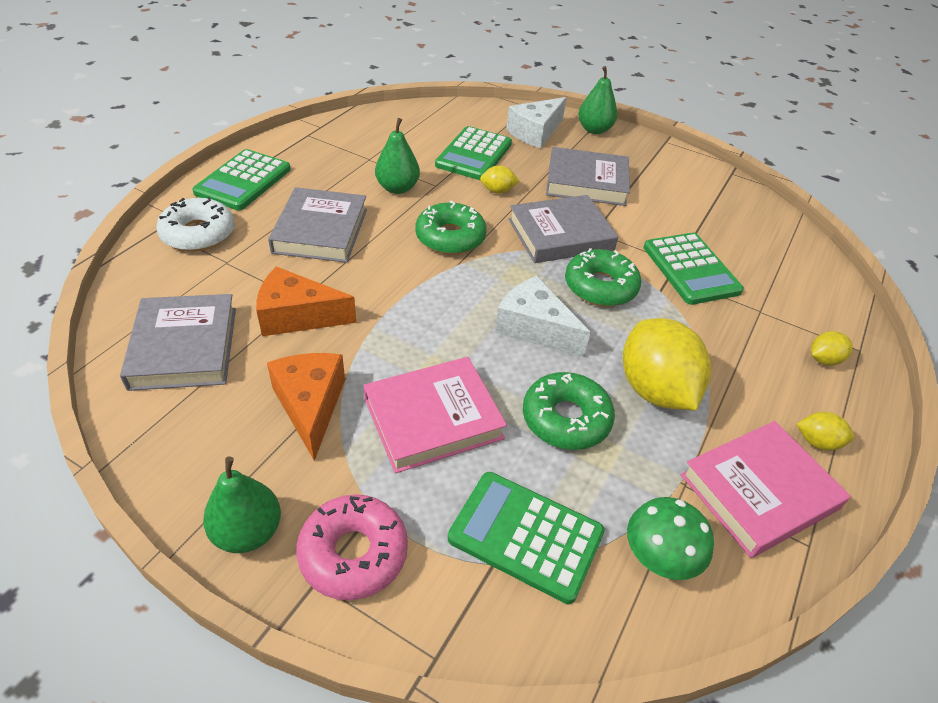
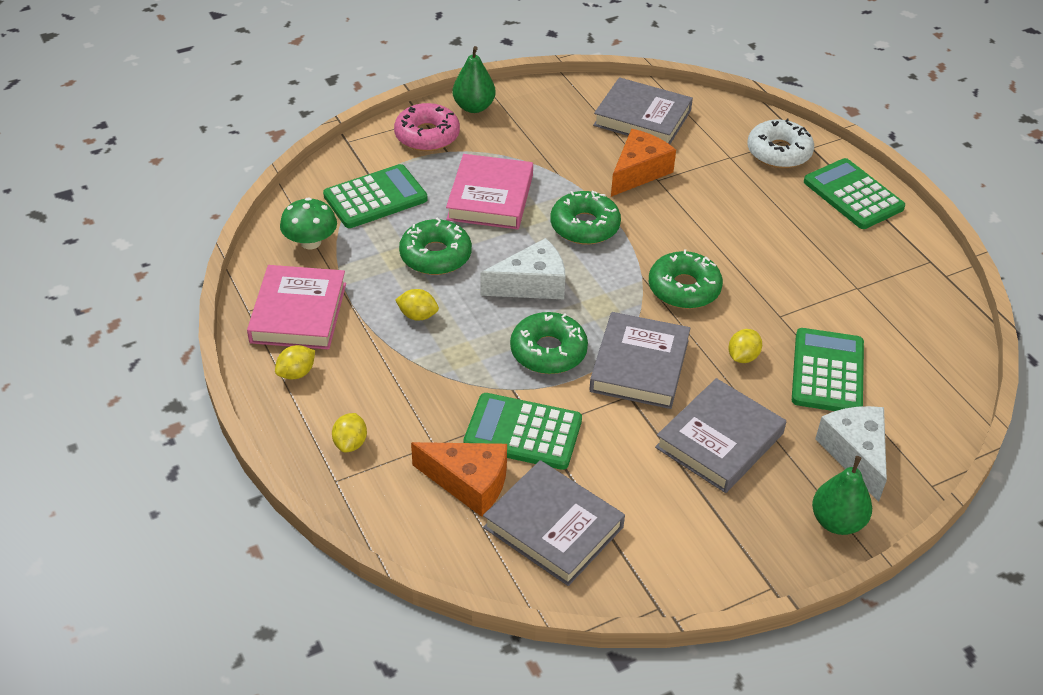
camera: 125 degrees right, 0 degrees up
orange cheese [267,353,345,461] -> orange cheese moved to [411,442,507,517]
grey book [268,187,367,263] -> grey book moved to [483,460,625,586]
green pear [375,118,420,194] -> none
green calculator [435,126,512,180] -> green calculator turned 45 degrees clockwise [792,328,864,411]
yellow lemon [623,318,711,410] -> yellow lemon [395,289,439,321], size x0.45
none -> green donut [550,191,621,245]

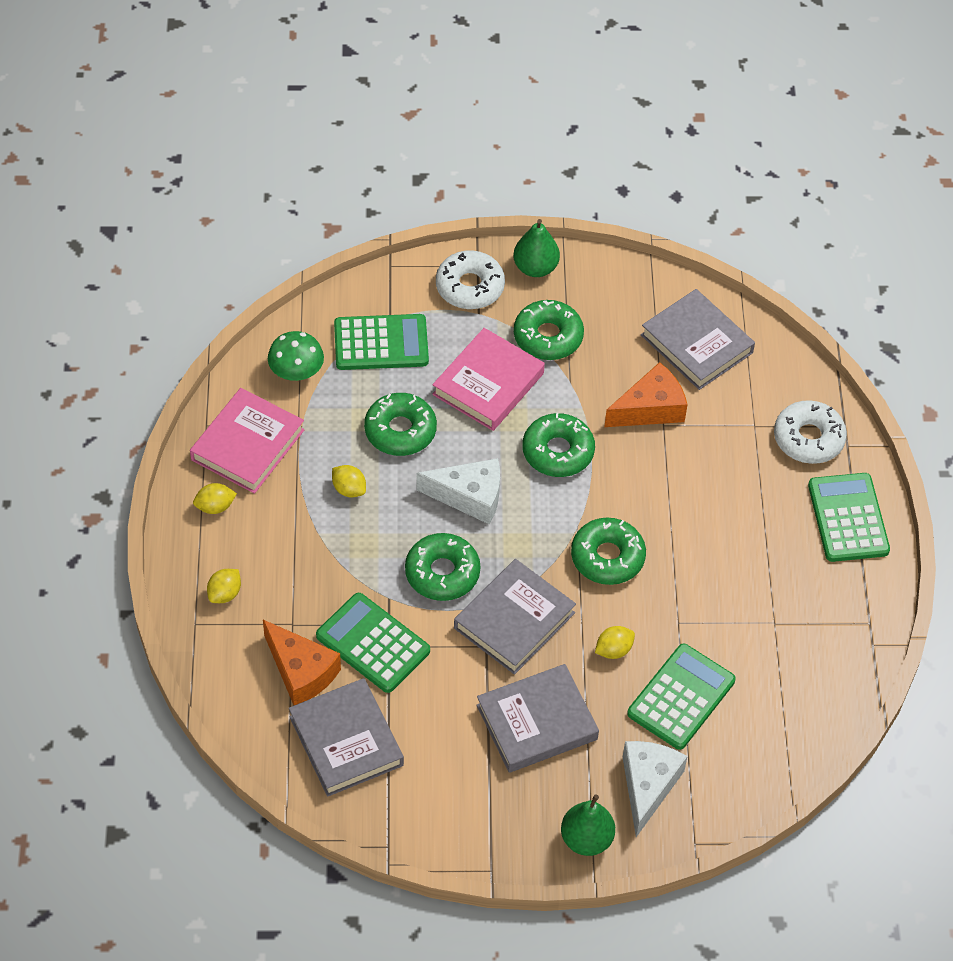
camera: 25 degrees right, 10 degrees up
pink donut [394,103,460,151] -> white donut [436,250,505,309]
none -> green donut [514,300,584,360]

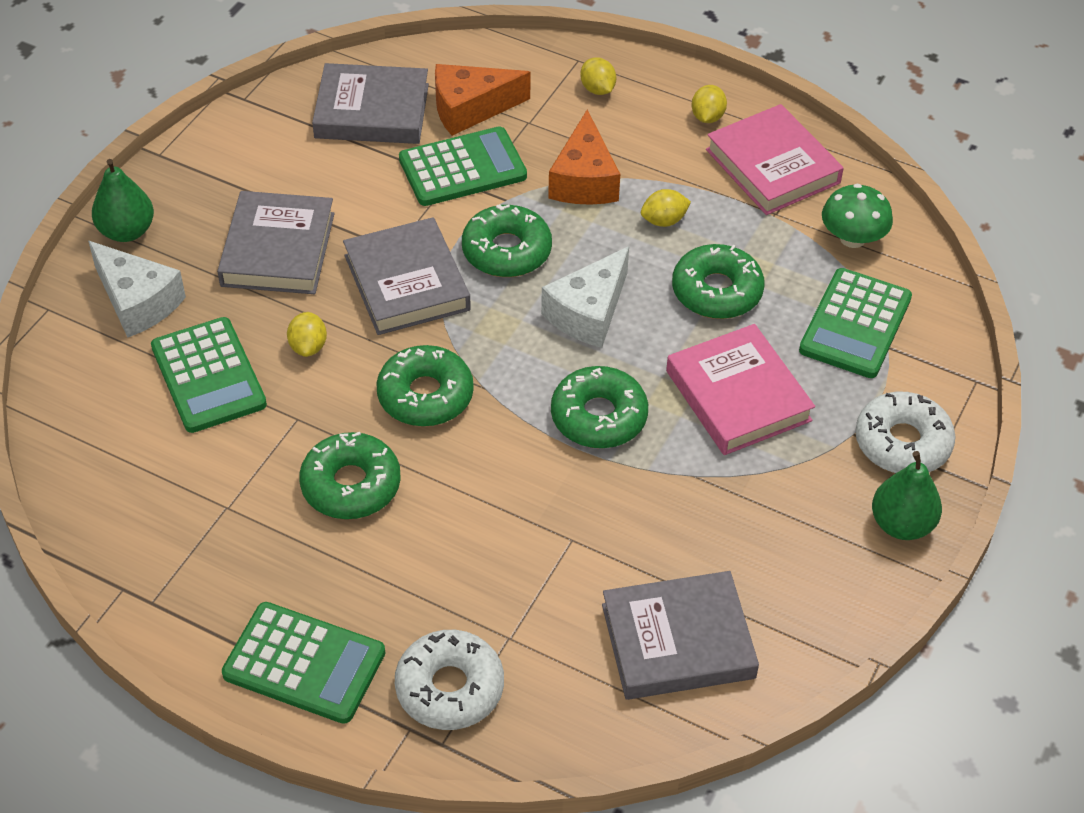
camera: 120 degrees right, 5 degrees down
green donut [514,300,584,360] -> green donut moved to [299,432,401,519]
orange cheese [604,362,688,427] -> orange cheese moved to [548,110,620,205]

